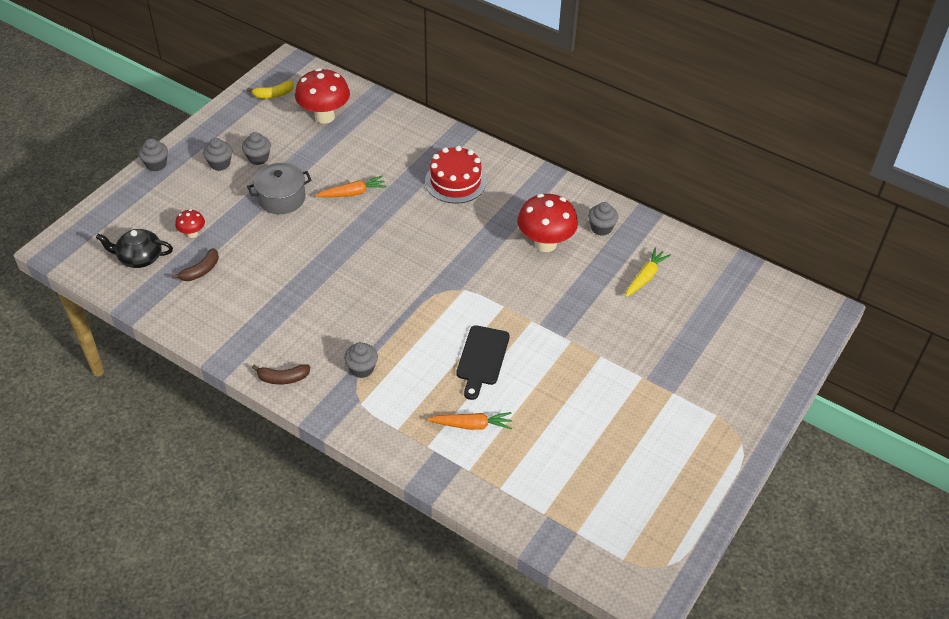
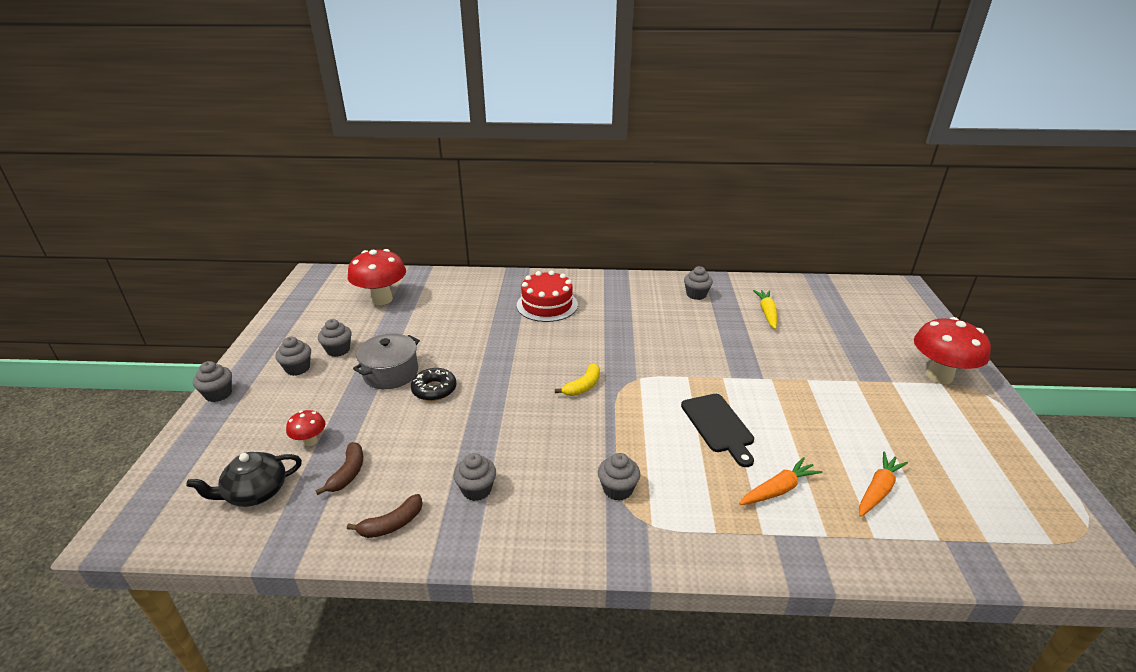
camera: 30 degrees left, 15 degrees down
yellow banana [247,81,294,99] -> yellow banana moved to [555,363,600,396]
brown banana [252,364,310,384] -> brown banana moved to [347,494,423,538]
orange carrot [316,176,387,197] -> orange carrot moved to [859,452,908,517]
red mushroom [517,194,578,252] -> red mushroom moved to [914,317,991,384]
none -> black donut [411,368,456,401]
none -> grey cupcake [453,453,496,501]

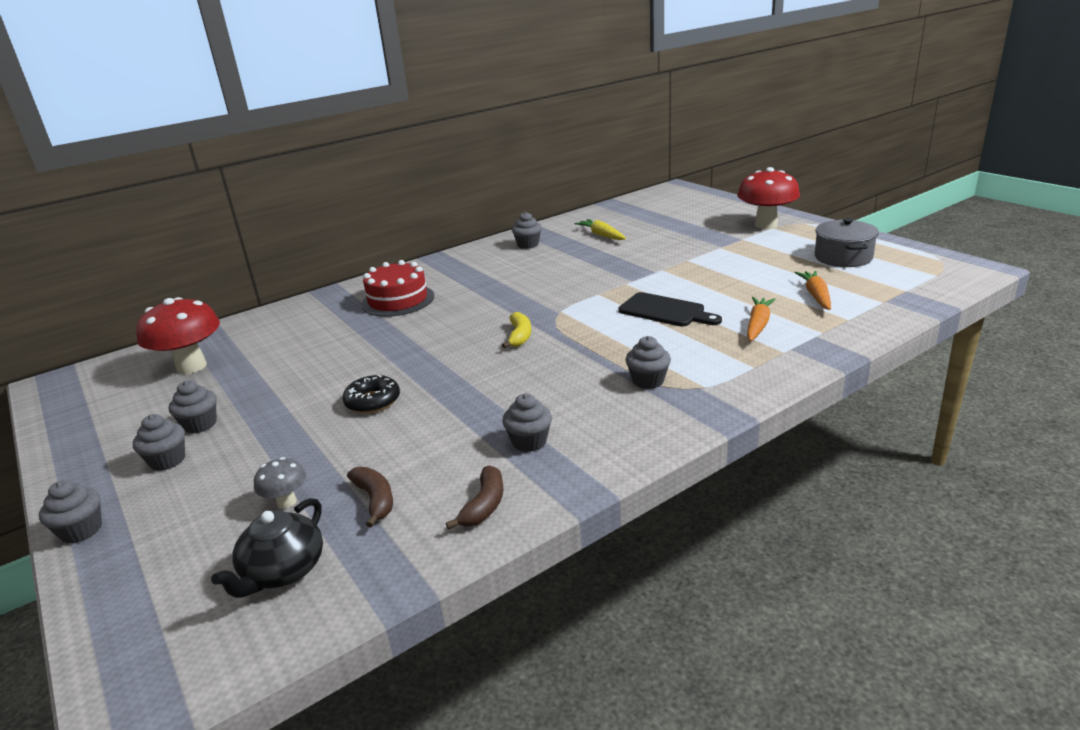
camera: 35 degrees left, 5 degrees down
red mushroom [286,410,325,446] -> grey mushroom [254,457,306,509]
grey pot [353,333,420,389] -> grey pot moved to [815,218,879,267]

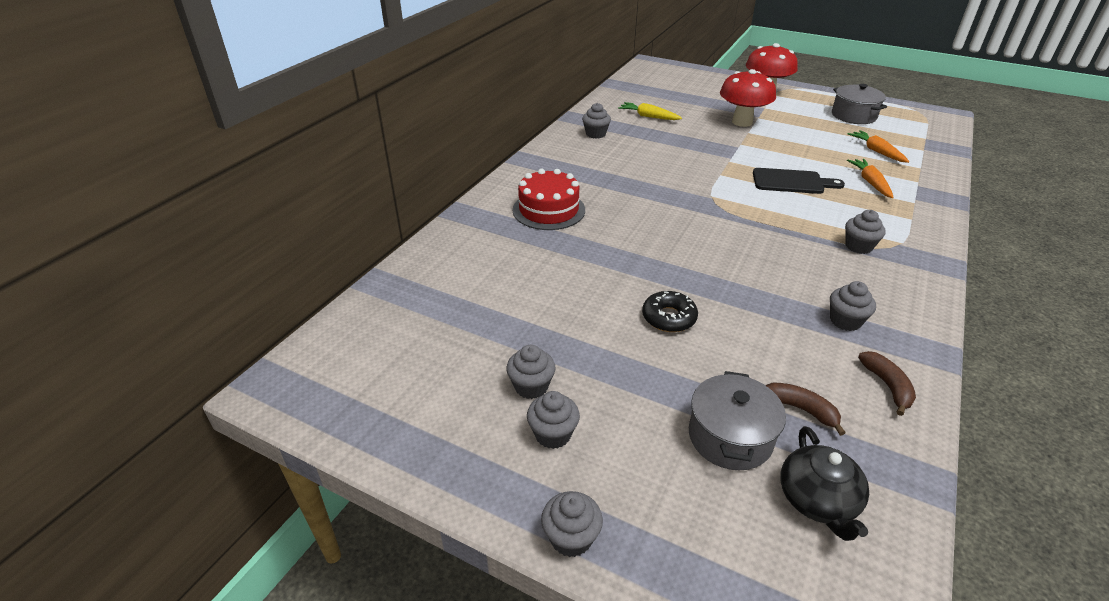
camera: 30 degrees left, 10 degrees up
red mushroom [136,297,220,374] -> red mushroom moved to [720,69,776,127]
grey mushroom [254,457,306,509] -> grey pot [689,371,786,470]
yellow banana [502,312,531,349] -> none

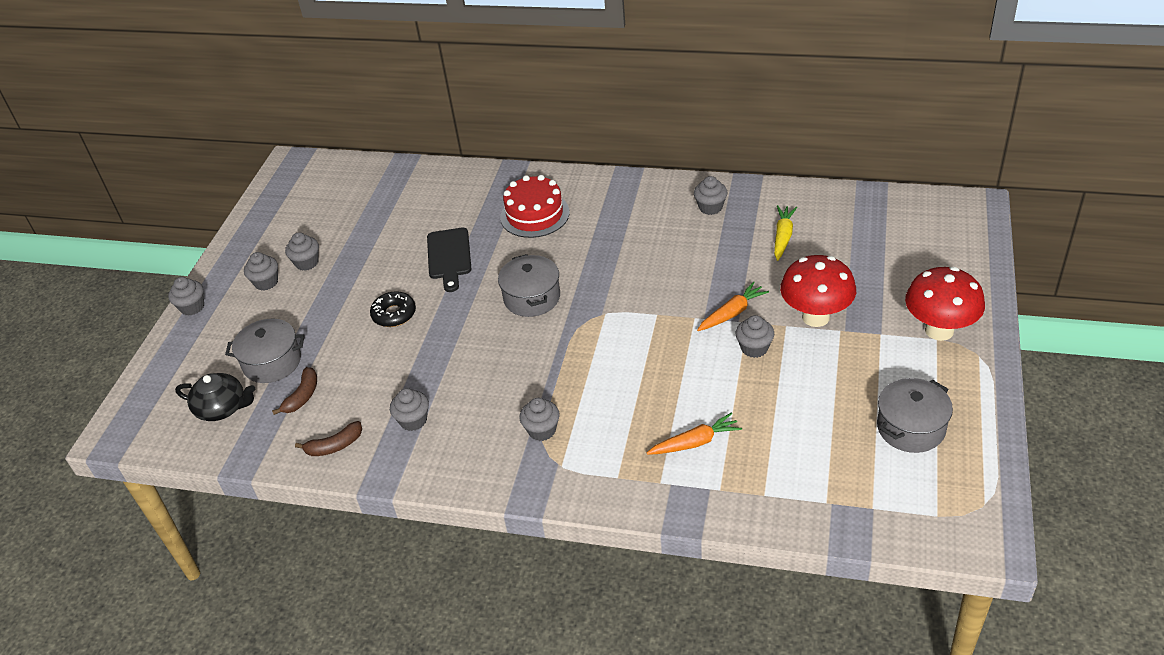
camera: 80 degrees right, 5 degrees up
black cutting board [753,168,845,194] -> black cutting board moved to [427,228,471,292]
black teapot [780,426,869,541] -> black teapot turned 150 degrees counterclockwise [175,373,255,421]
orange carrot [848,130,909,163] -> orange carrot moved to [697,281,769,331]
none -> grey pot [498,254,560,317]
none -> grey cupcake [735,315,774,358]

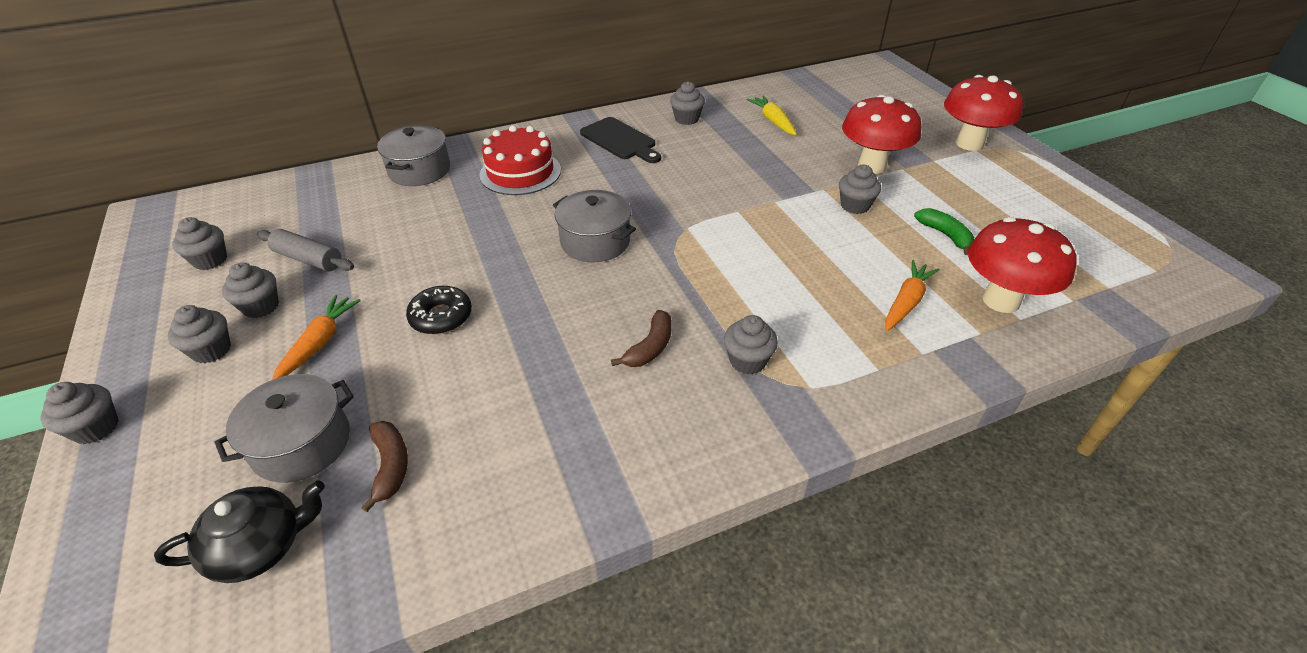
camera: 40 degrees left, 0 degrees up
brown banana [295,421,362,456] -> brown banana moved to [611,310,672,367]
grey cupcake [390,388,429,431] -> grey cupcake moved to [172,217,227,270]
black cutting board [427,228,471,292] -> black cutting board moved to [580,117,661,163]
orange carrot [697,281,769,331] -> orange carrot moved to [272,295,361,380]
grey pot [877,378,953,453] -> grey pot moved to [377,125,450,186]
none -> grey rolling pin [257,229,354,271]
none -> green banana [914,208,974,255]
none -> red mushroom [968,217,1077,313]

